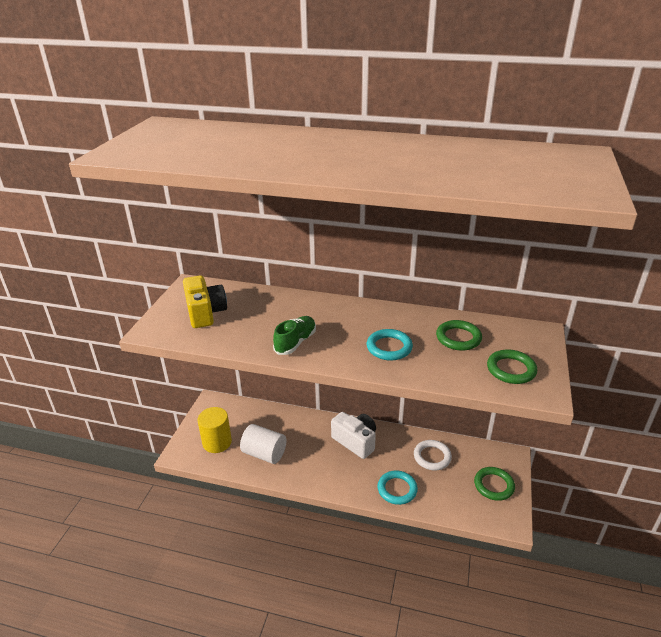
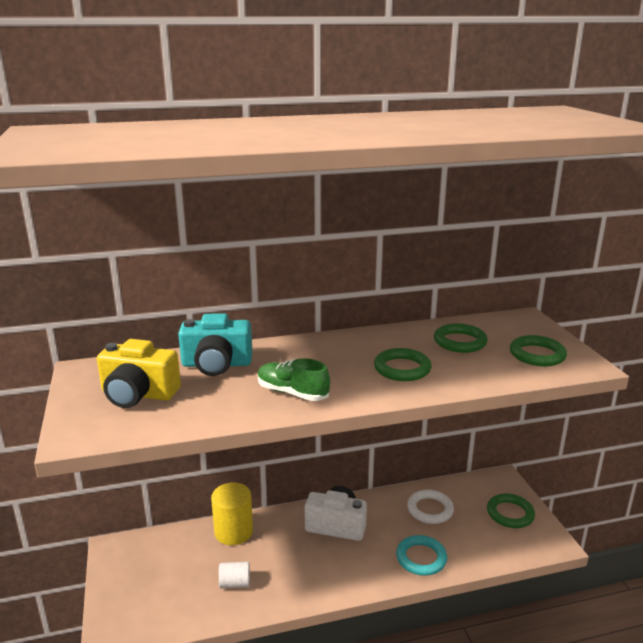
camera: 30 degrees left, 10 degrees down
yellow camera [183,275,227,328] -> yellow camera turned 150 degrees clockwise [97,339,181,408]
yellow cylinder [198,407,232,453] -> yellow cylinder moved to [211,483,253,545]
white cylinder [240,424,287,464] -> white cylinder [219,562,250,588], size x0.56
green shoe [273,316,316,355] -> green shoe turned 60 degrees counterclockwise [258,358,330,401]
turquoise ring [367,329,413,360] -> green ring [374,348,432,381]
none -> turquoise camera [178,313,253,376]

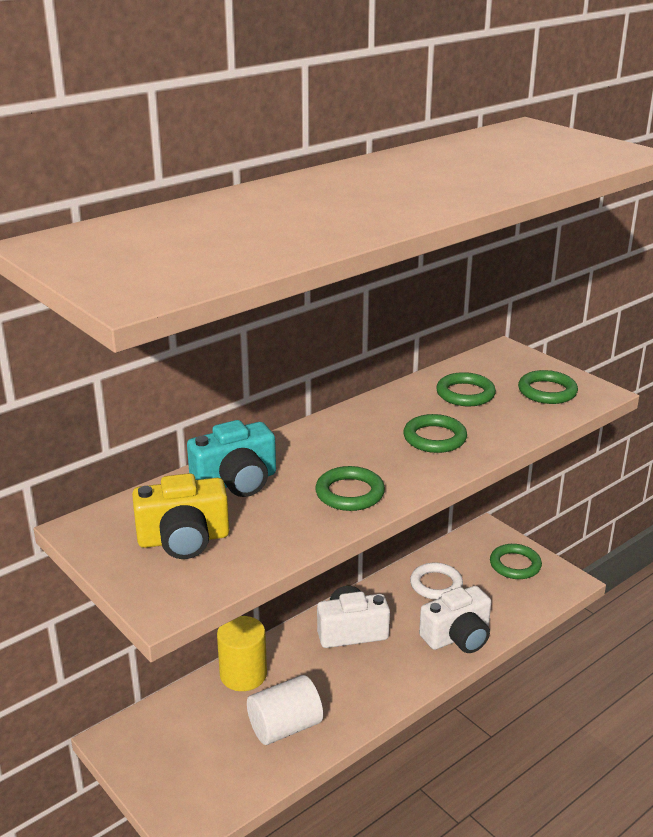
camera: 25 degrees left, 5 degrees up
white cylinder [219,562,250,588] -> white cylinder [247,675,323,745], size x1.78
green shoe [258,358,330,401] -> green ring [315,466,385,511]
turquoise ring [396,535,447,576] -> white camera [419,586,491,653]

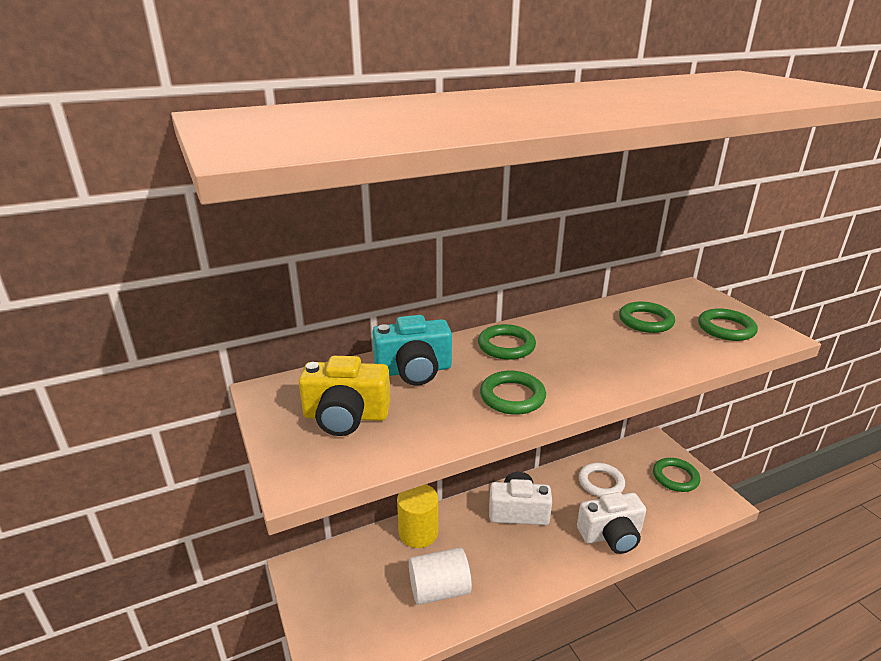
camera: 15 degrees right, 0 degrees up
green ring [403,414,467,453] -> green ring moved to [478,324,536,360]

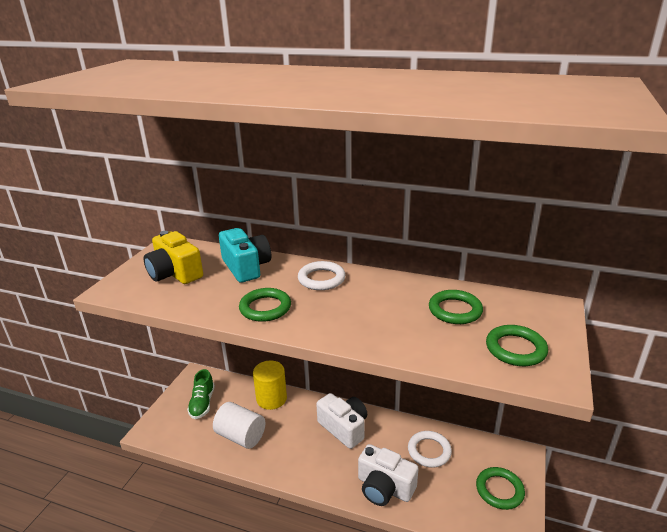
camera: 45 degrees right, 0 degrees up
turquoise camera [372,315,452,385] -> turquoise camera turned 150 degrees counterclockwise [219,228,271,283]
green ring [478,324,536,360] -> white ring [298,261,346,290]
none -> green shoe [187,369,215,419]

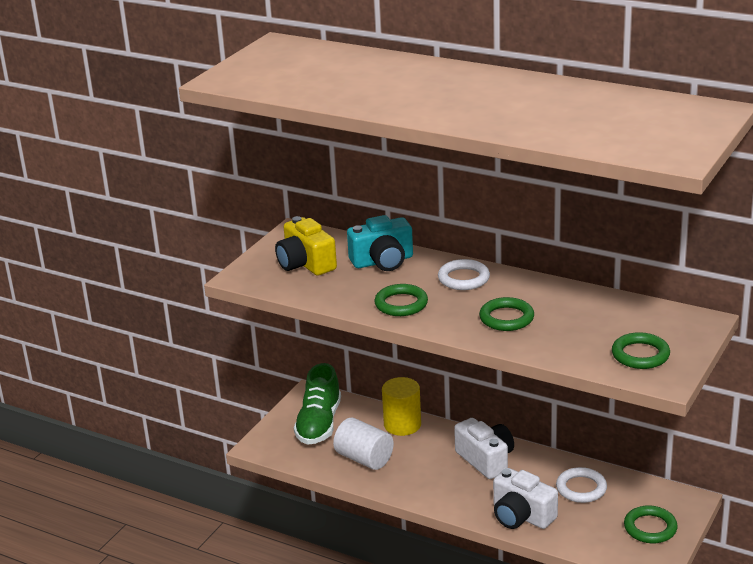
camera: 10 degrees right, 0 degrees up
green shoe [187,369,215,419] -> green shoe [294,363,341,445], size x1.51
turquoise camera [219,228,271,283] -> turquoise camera turned 90 degrees clockwise [347,215,413,271]
green ring [429,290,483,324] -> green ring moved to [479,297,534,331]

